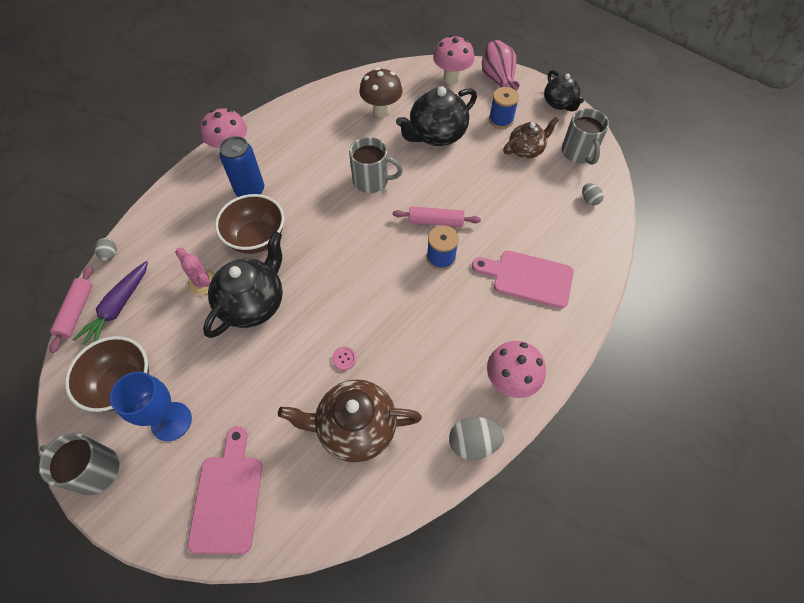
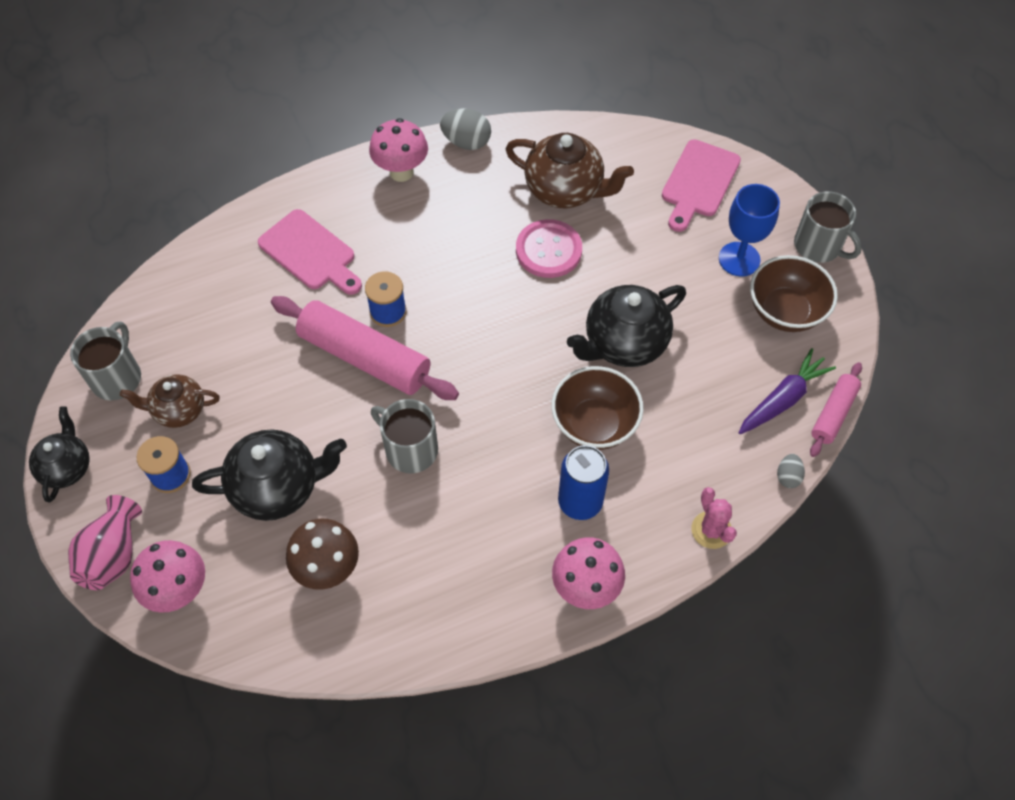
camera: 155 degrees left, 0 degrees up
pink cactus [175,248,215,295] -> pink cactus moved to [691,487,737,549]
pink button [332,347,357,370] -> pink button [516,219,582,278], size x2.48
pink rolling pin [393,206,481,227] -> pink rolling pin [271,296,459,400], size x1.87
grey egg [582,183,604,205] -> none

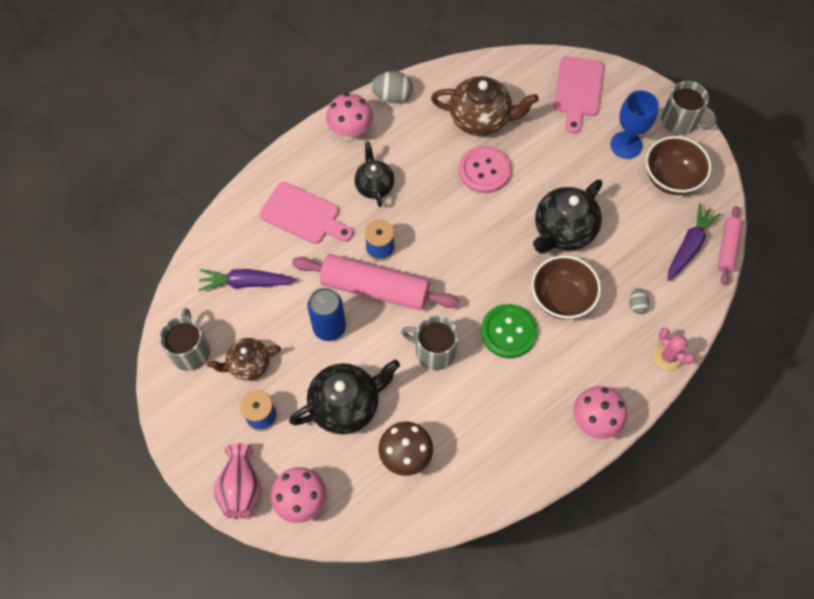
camera: 15 degrees left, 5 degrees up
black teapot [29,406,90,502] -> black teapot moved to [354,142,394,207]
blue can [558,445,609,520] -> blue can moved to [307,288,346,341]
grey egg [777,454,805,488] -> grey egg moved to [629,288,650,314]
none -> purple carrot [198,269,296,291]
none -> green button [481,304,537,358]

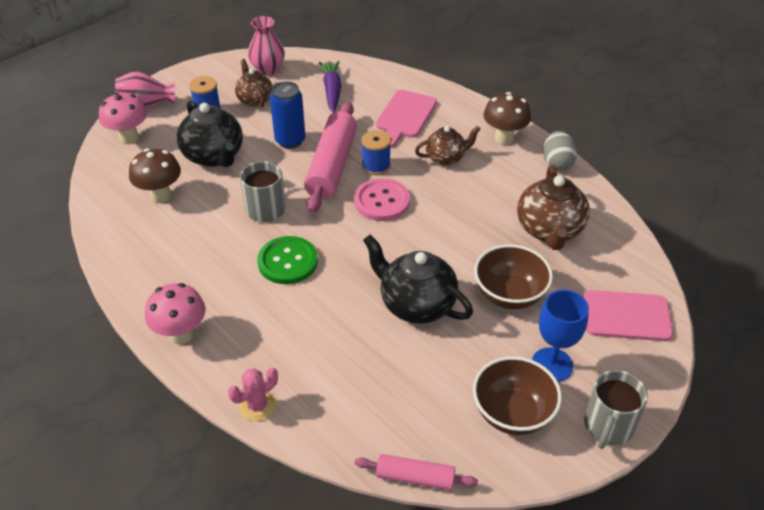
camera: 85 degrees right, 20 degrees down
grey mug [159,308,210,371] -> pink vase [248,16,285,75]
pink mushroom [326,93,373,141] -> brown mushroom [483,92,531,145]
black teapot [354,142,394,207] -> brown teapot [415,126,481,165]
pink button [459,146,511,193] -> pink button moved to [354,178,410,221]
brown bowl [531,255,601,320] -> brown bowl moved to [474,244,553,309]
grey egg [629,288,650,314] -> none
purple carrot [668,203,721,281] -> none

